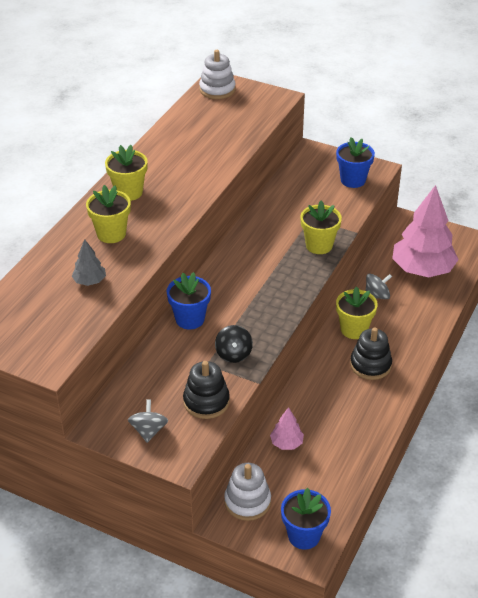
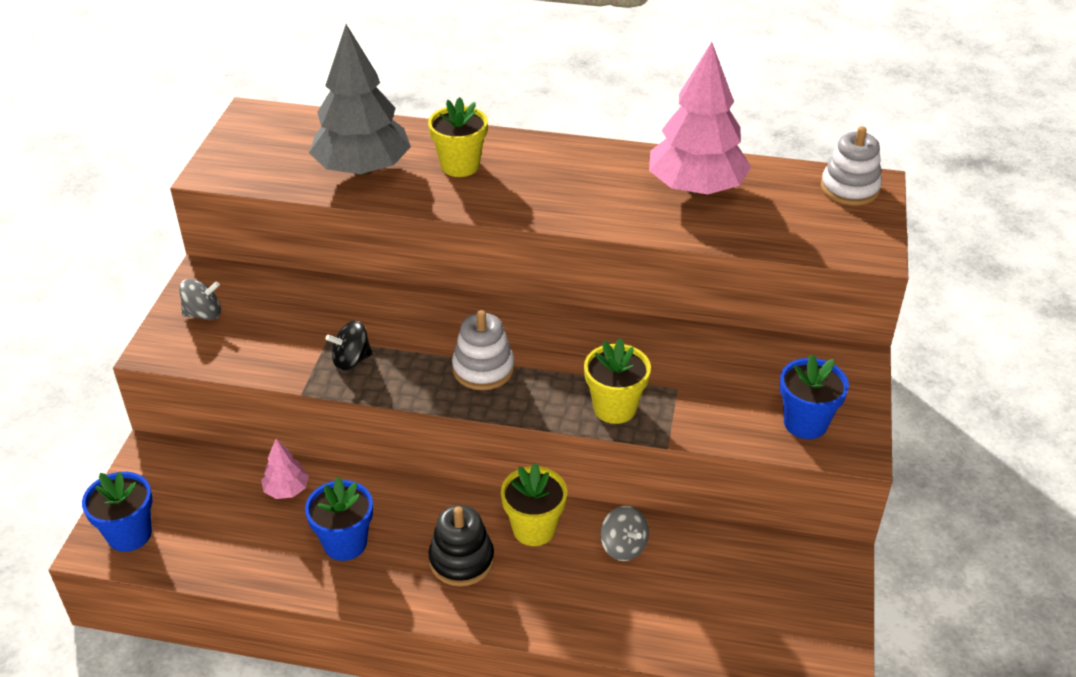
camera: 75 degrees right, 0 degrees up
grey tree [72,239,106,286] -> grey tree [309,24,411,176], size x2.28
yellow flower pot [105,145,148,201] -> none
blue flower pot [167,272,211,330] -> blue flower pot moved to [305,476,373,561]
black stacking toy [183,361,230,419] -> none
white stacking toy [224,463,271,521] -> white stacking toy moved to [452,310,514,390]
pink tree [392,185,459,278] -> pink tree moved to [649,42,752,195]

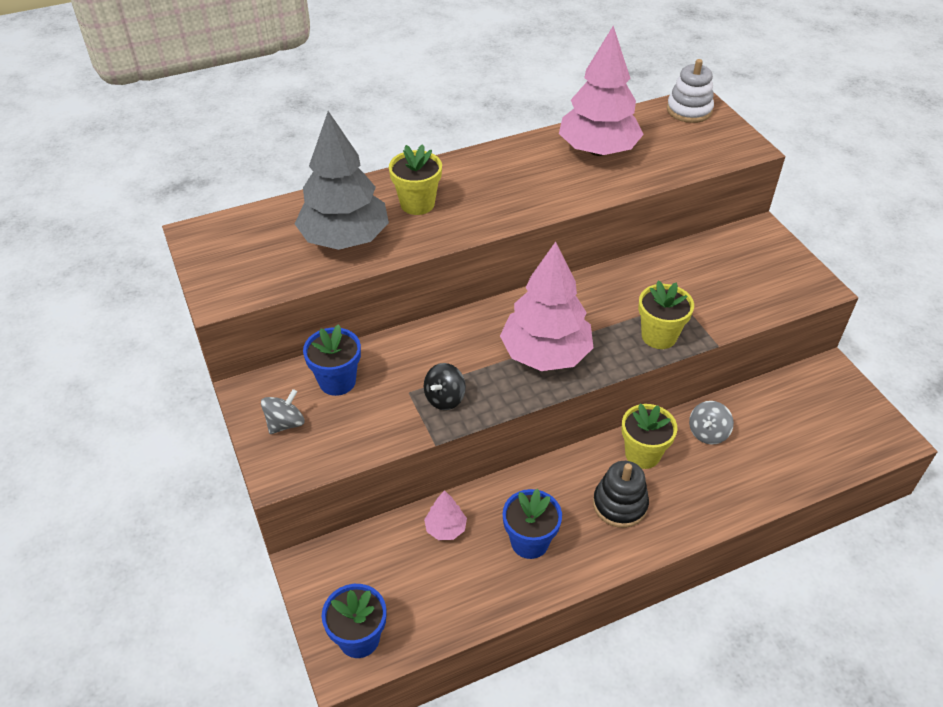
camera: 35 degrees left, 5 degrees up
white stacking toy [452,310,514,390] -> pink tree [500,242,593,371]
grey spinning top [600,506,649,561] -> grey spinning top turned 105 degrees clockwise [689,401,734,445]
blue flower pot [780,354,849,439] -> blue flower pot moved to [303,324,361,396]

